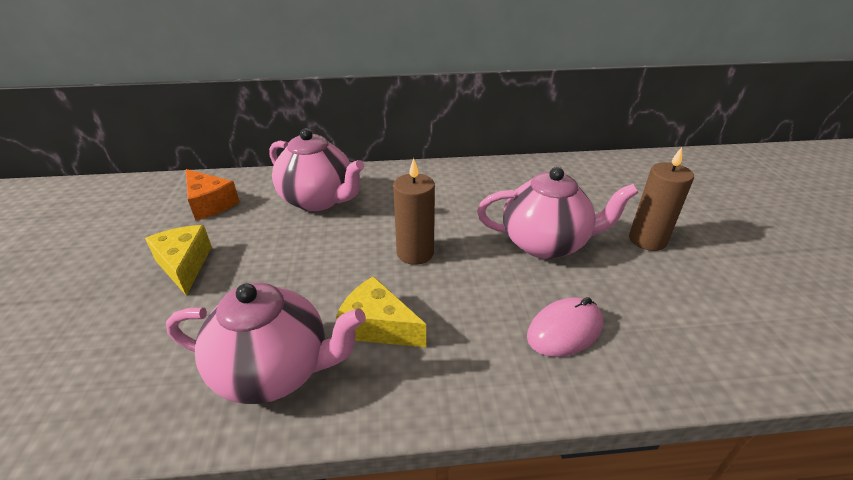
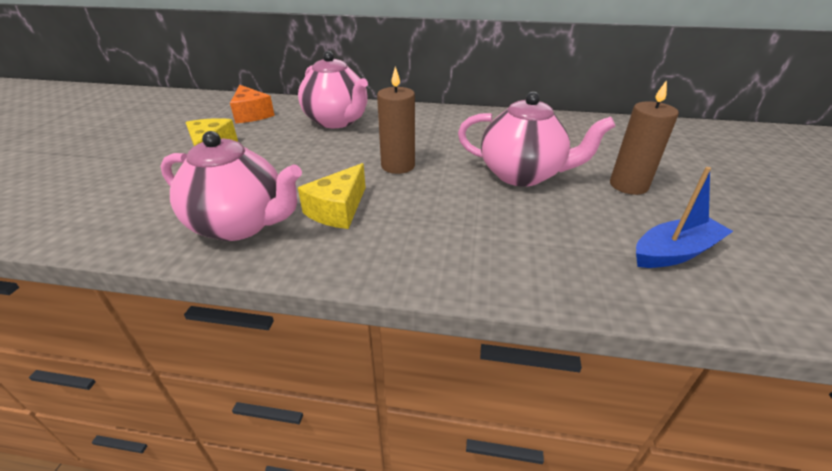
camera: 15 degrees right, 0 degrees up
yellow cheese [336,276,426,347] -> yellow cheese turned 105 degrees counterclockwise [298,163,366,229]
pink mouse [527,297,603,357] -> none
none -> blue boat [636,167,733,268]

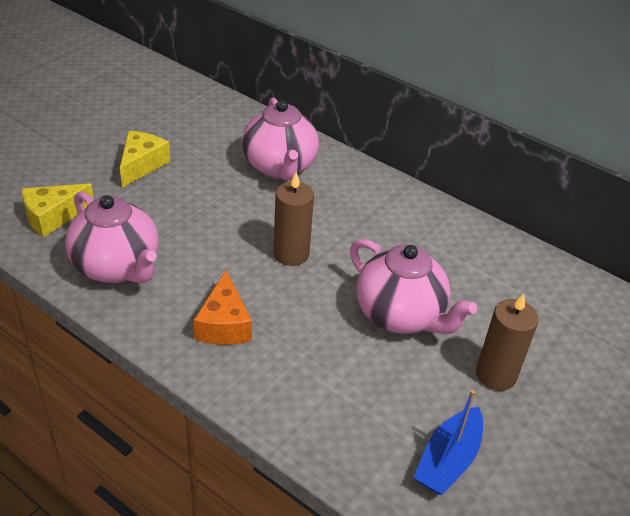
camera: 25 degrees right, 5 degrees up
orange cheese [230,85,275,123] -> orange cheese moved to [194,271,252,345]
yellow cheese [298,163,366,229] -> yellow cheese moved to [22,183,94,237]
blue boat [636,167,733,268] -> blue boat turned 120 degrees clockwise [413,390,483,495]

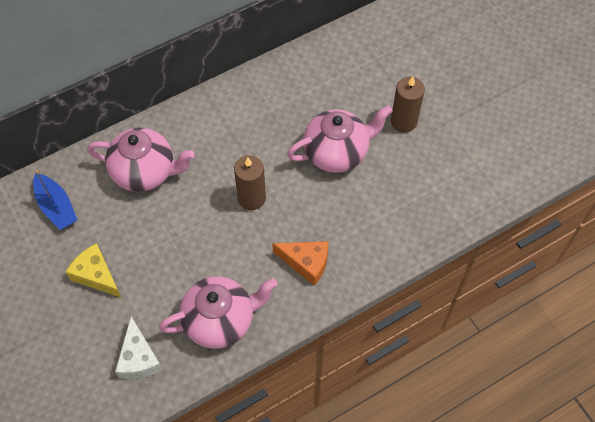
camera: 65 degrees left, 20 degrees up
yellow cheese [22,183,94,237] -> white cheese [115,316,162,379]
blue boat [413,390,483,495] -> blue boat moved to [33,170,77,230]

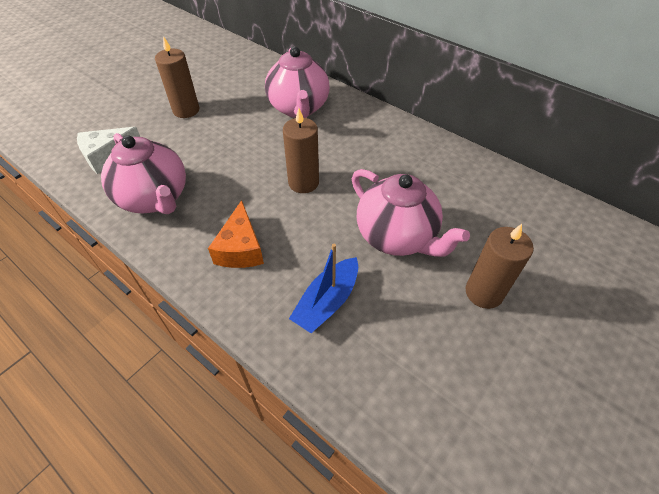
camera: 70 degrees right, 10 degrees down
blue boat [33,170,77,230] -> blue boat moved to [289,244,358,333]
yellow cheese [66,243,121,297] -> brown candle [155,36,199,118]

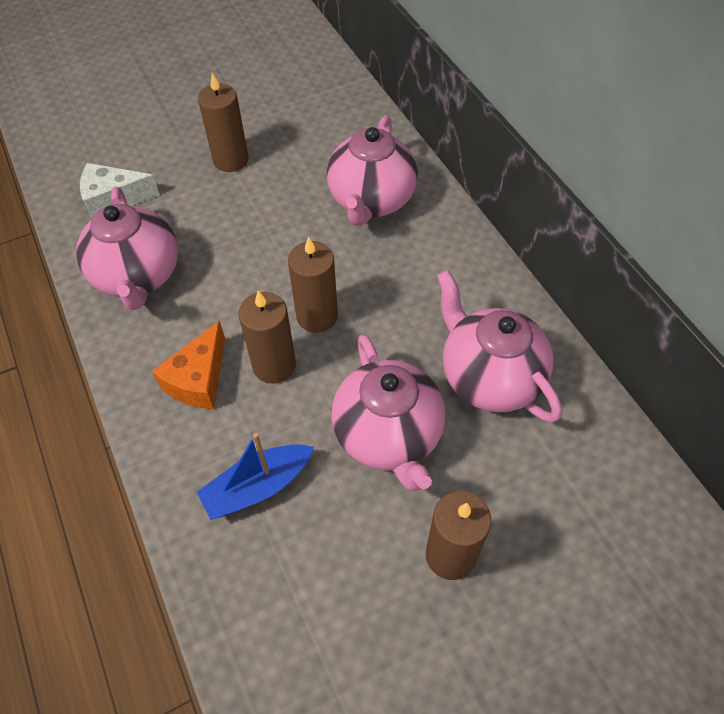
camera: 25 degrees right, 5 degrees up
none -> brown candle [239,291,296,384]
none -> pink teapot [437,270,562,423]

